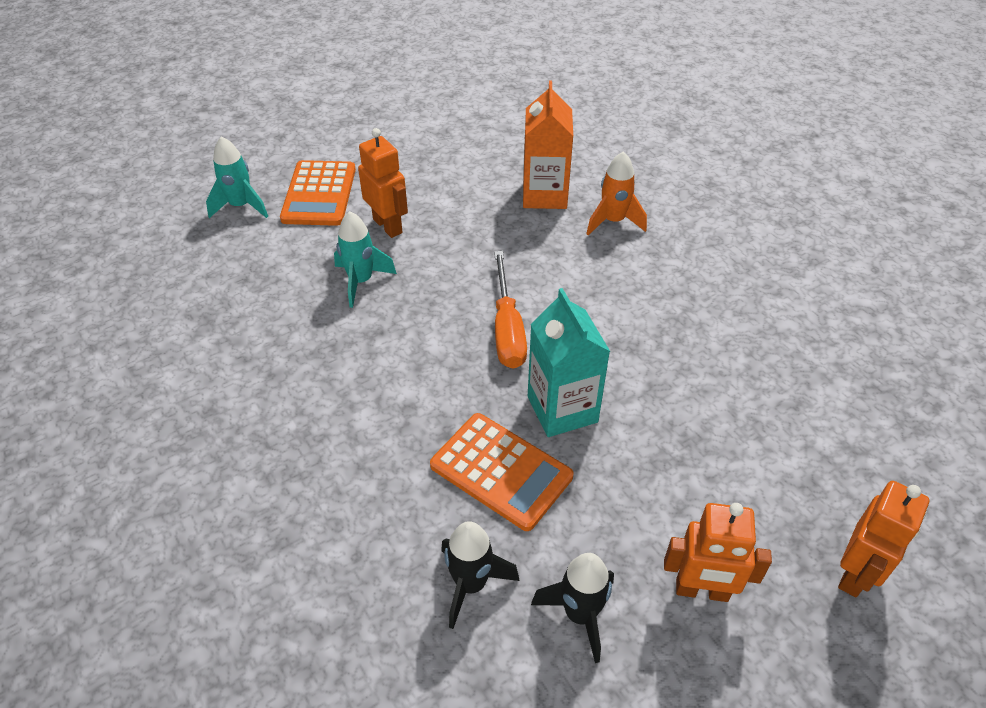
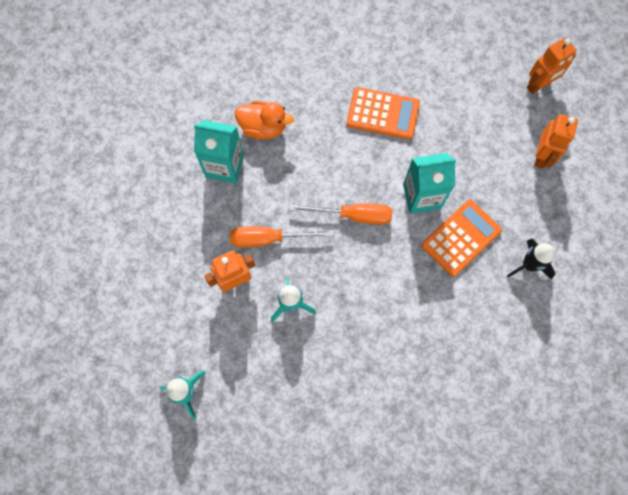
camera: 80 degrees left, 25 degrees up
orange calculator [280,160,356,226] -> orange calculator moved to [346,87,420,139]
orange carton [523,81,573,209] -> turquoise carton [194,120,244,184]
black rocket [531,553,614,663] -> none
orange rocket [586,151,647,236] -> orange duck [235,101,294,139]
orange robot [838,481,929,597] -> orange robot turned 105 degrees clockwise [527,37,577,94]
none -> orange screwdriver [230,226,334,247]

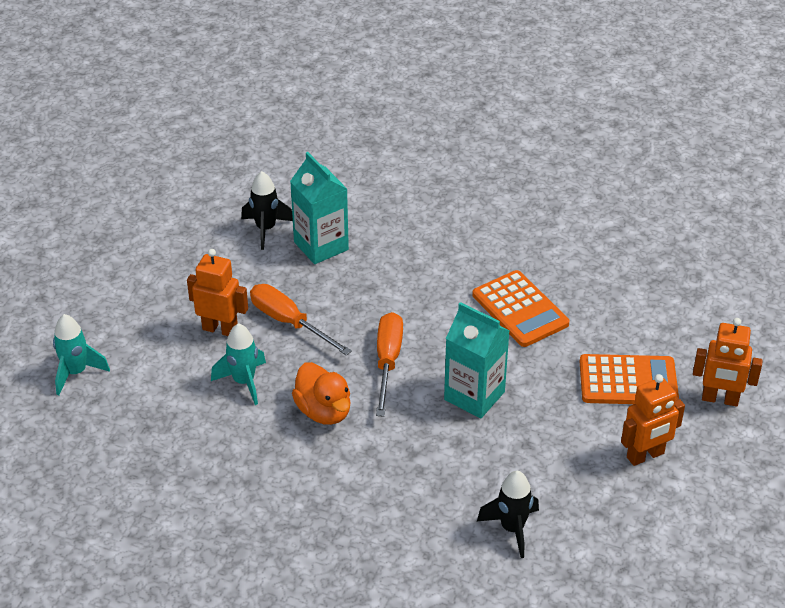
camera: 45 degrees right, 30 degrees down
orange duck [235,101,294,139] -> orange duck moved to [292,362,351,425]
orange screwdriver [289,203,392,225] -> orange screwdriver turned 135 degrees counterclockwise [376,312,403,416]
orange calculator [421,200,502,277] -> orange calculator moved to [580,354,679,404]
none -> black rocket [241,171,293,250]

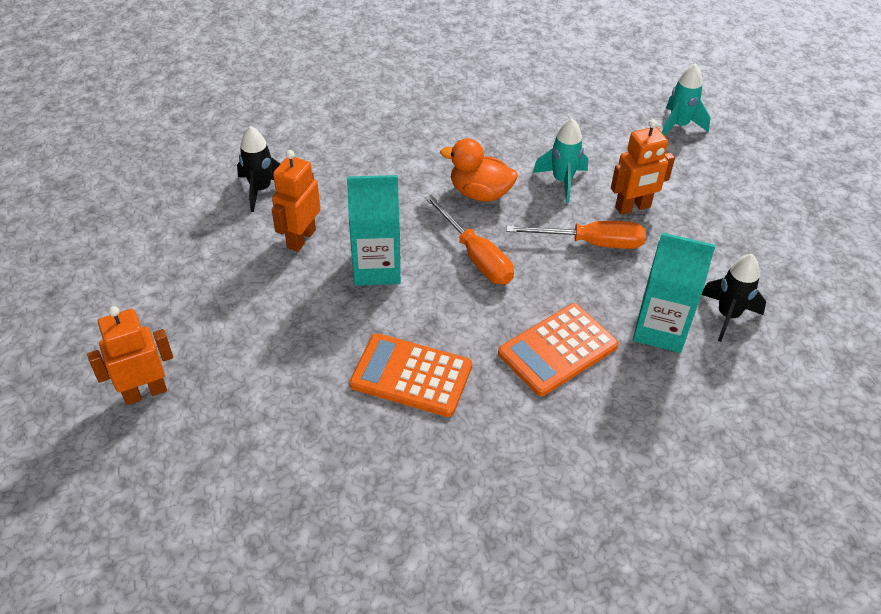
camera: 140 degrees right, 5 degrees up
orange calculator [580,354,679,404] -> orange calculator moved to [498,303,618,396]
orange robot [621,374,685,466] -> orange robot moved to [272,150,321,252]

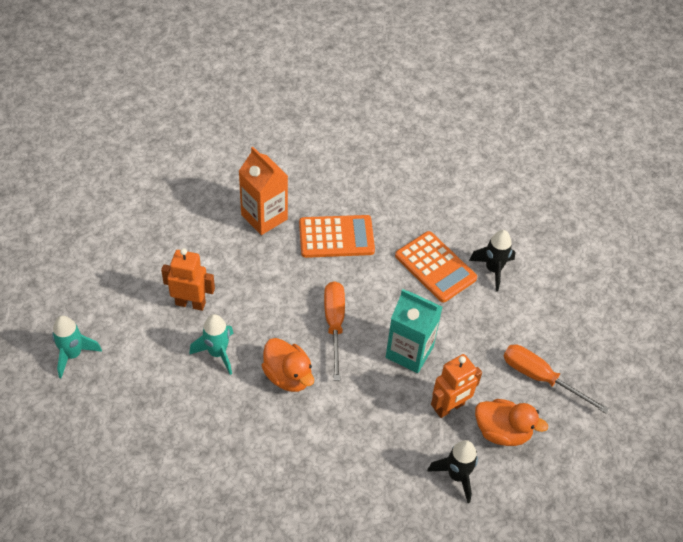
camera: 150 degrees left, 5 degrees up
orange robot [87,306,173,405] -> none
orange screwdriver [506,221,646,249] -> orange screwdriver moved to [504,344,609,414]
turquoise carton [633,233,716,353] -> orange carton [239,147,288,235]
black rocket [702,254,766,342] -> black rocket moved to [469,230,516,292]
none -> orange duck [475,399,548,446]

